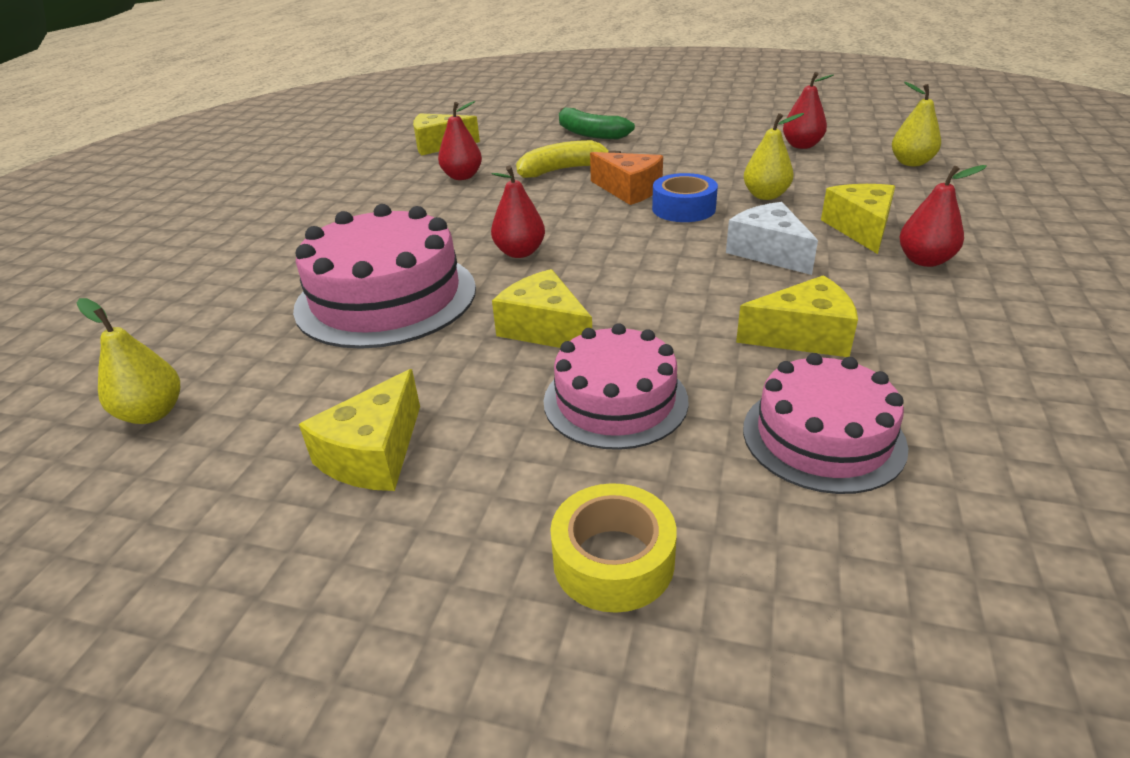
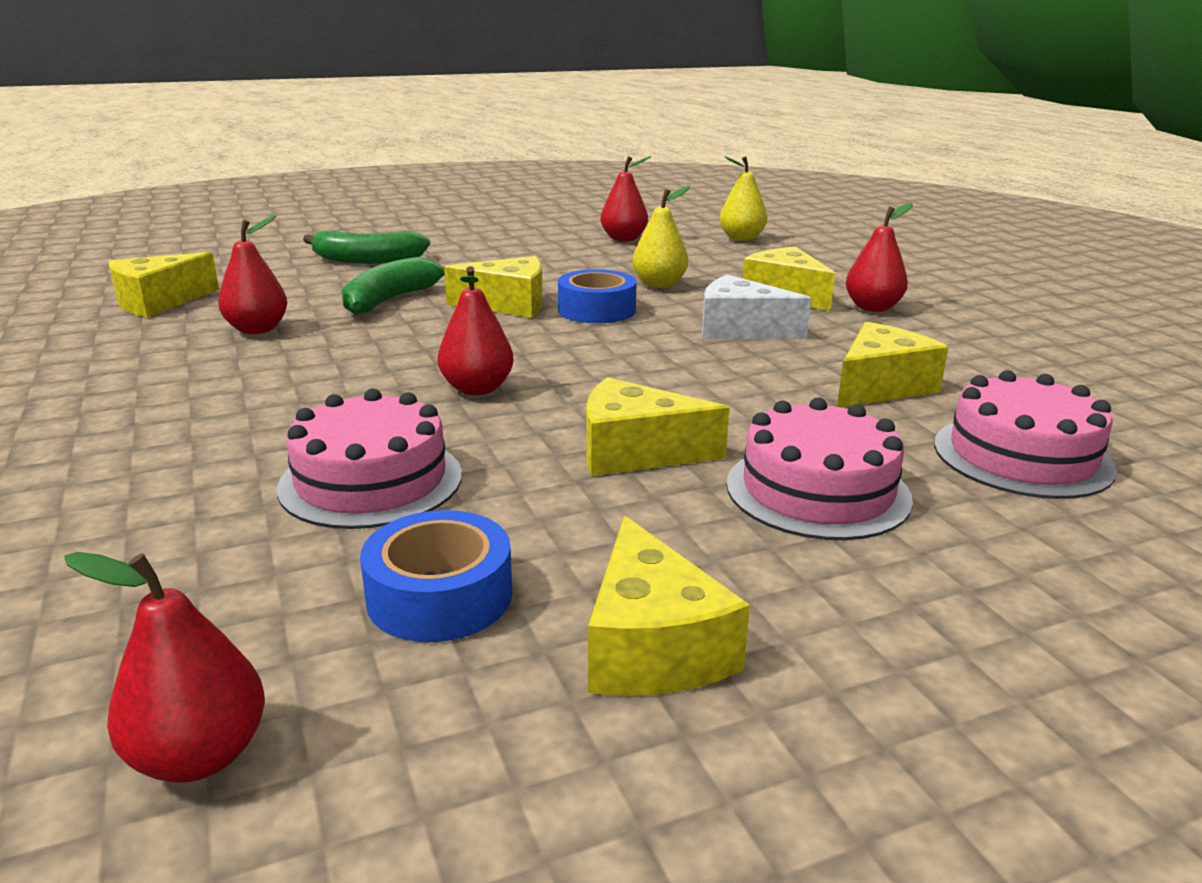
camera: 40 degrees left, 10 degrees down
yellow pear [77,298,180,424] -> red pear [64,552,265,783]
pink cake [293,204,476,349] -> pink cake [277,389,462,529], size x0.64
yellow banana [516,140,621,178] -> green banana [341,257,445,315]
yellow tape [550,483,677,613] -> none
orange cheese [590,152,663,205] -> yellow cheese [444,256,543,318]
none -> blue tape [360,510,512,642]

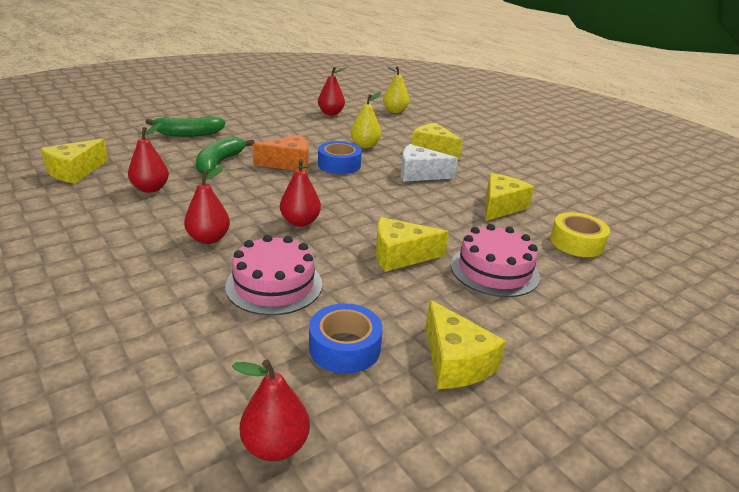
camera: 15 degrees left, 5 degrees up
yellow cheese [444,256,543,318] -> orange cheese [252,135,309,172]
red pear [846,203,913,312] -> red pear moved to [184,165,230,244]
pink cake [934,370,1117,499] -> yellow tape [550,212,610,257]

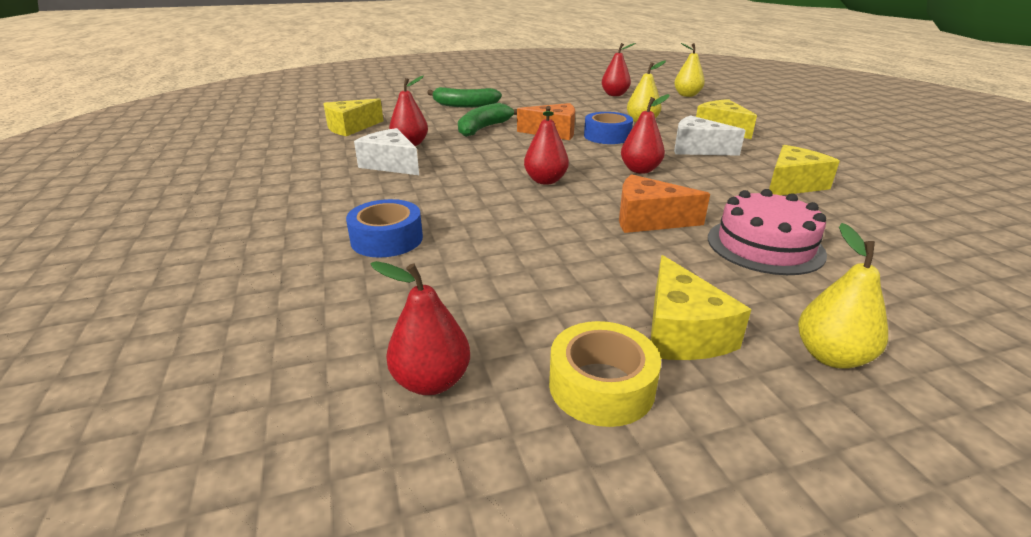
camera: 20 degrees right, 0 degrees up
red pear [184,165,230,244] -> red pear moved to [621,94,670,174]
pink cake [225,235,322,315] -> none
blue tape [309,303,383,374] -> blue tape moved to [346,199,423,258]
yellow cheese [376,217,449,272] -> orange cheese [619,174,710,233]
yellow tape [550,212,610,257] -> yellow tape moved to [549,321,661,427]
none -> white cheese [354,128,419,175]
none -> yellow pear [798,223,888,368]

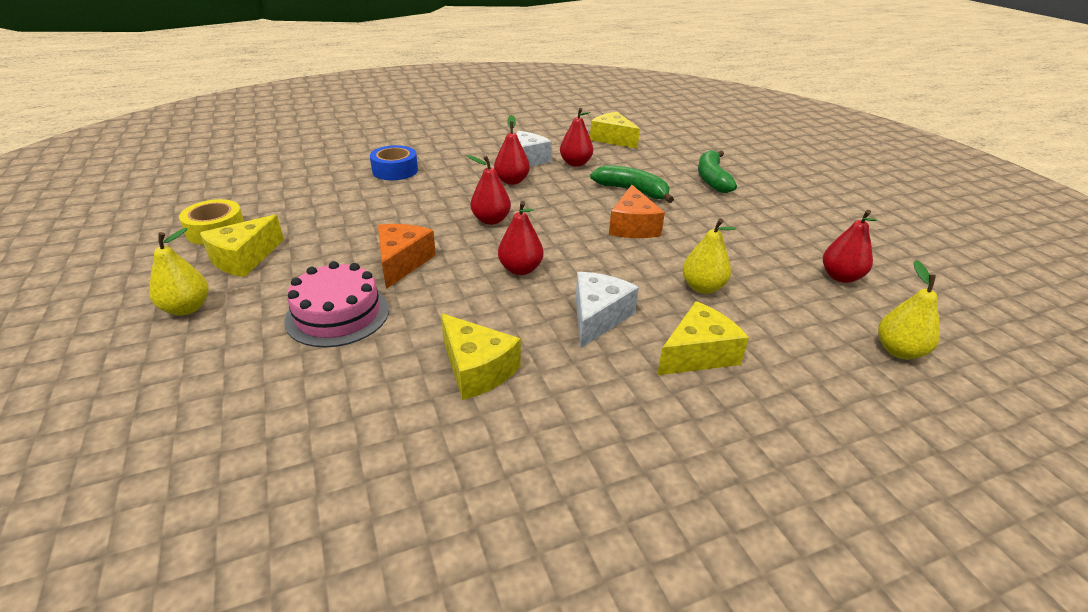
camera: 85 degrees right, 5 degrees up
red pear [371,261,470,395] -> red pear moved to [494,115,530,185]
blue tape [584,112,633,144] -> none
yellow cheese [651,255,752,360] -> yellow cheese turned 45 degrees counterclockwise [200,215,284,277]

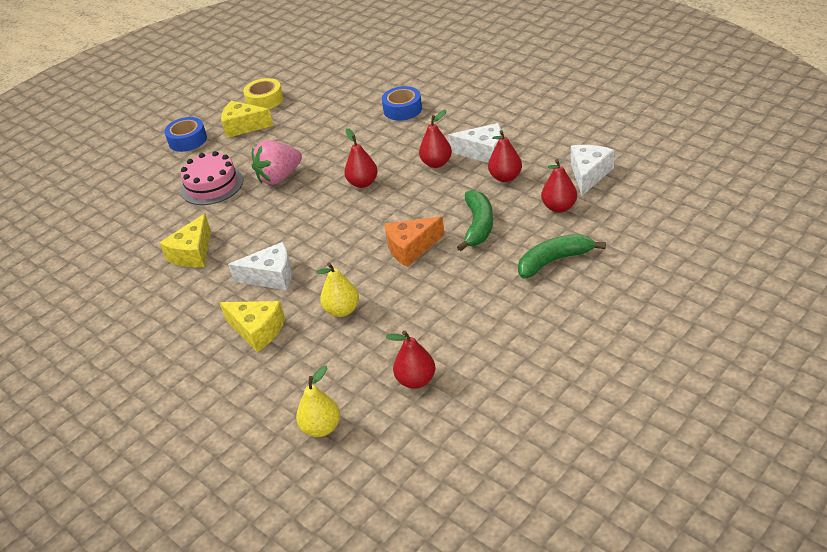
camera: 70 degrees right, 5 degrees up
yellow pear [149,228,209,316] -> blue tape [164,117,207,152]
orange cheese [378,224,436,289] -> pink strawberry [252,140,302,185]
red pear [498,201,544,275] -> red pear moved to [541,159,577,213]
yellow cheese [590,112,640,149] -> white cheese [571,145,615,196]

